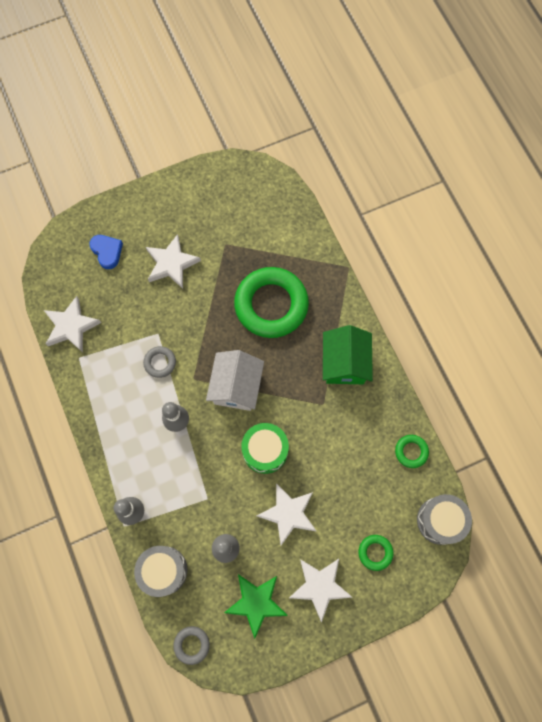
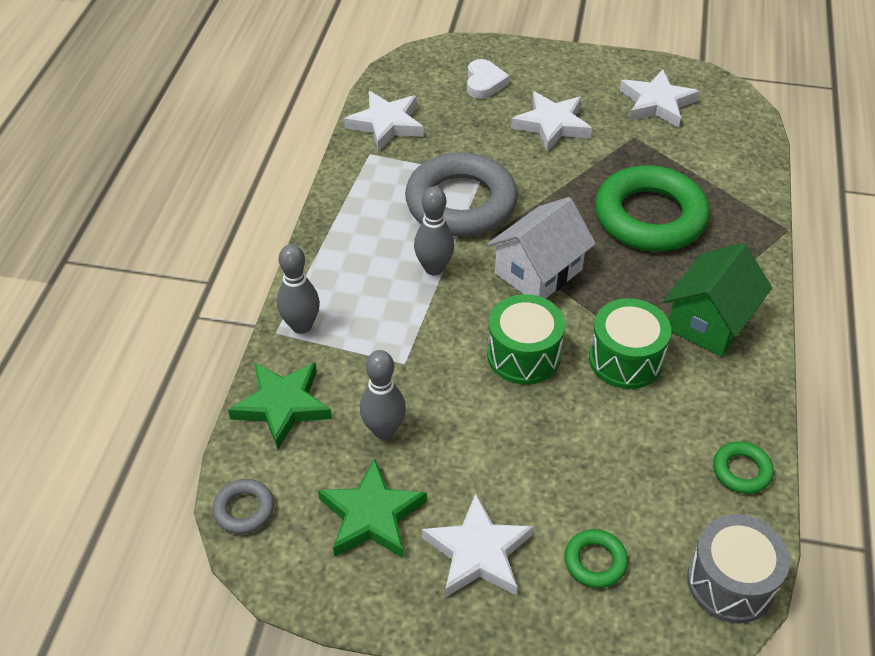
camera: 35 degrees right, 25 degrees down
blue heart [89,235,123,269] -> white heart [467,59,509,99]
grey drum [134,546,188,597] -> green star [228,363,332,449]
grey ring [143,346,176,378] -> grey ring [405,152,518,237], size x2.32
white star [257,483,316,545] -> white star moved to [620,70,700,128]
none -> green drum [589,298,671,389]

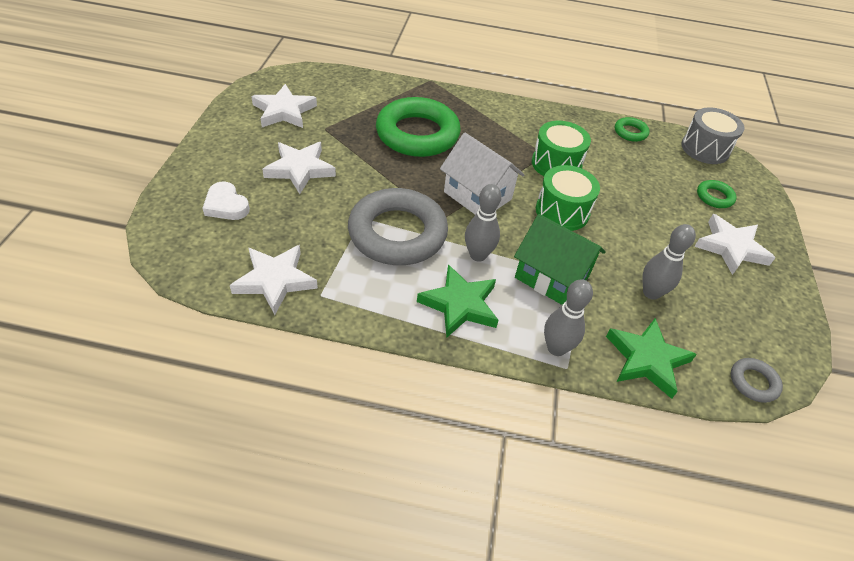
camera: 95 degrees left, 0 degrees up
green star [318,458,427,558] -> green star moved to [417,264,498,338]
white heart [467,59,509,99] -> white heart turned 135 degrees counterclockwise [203,182,250,220]
green house [664,243,772,357] -> green house moved to [514,214,606,305]

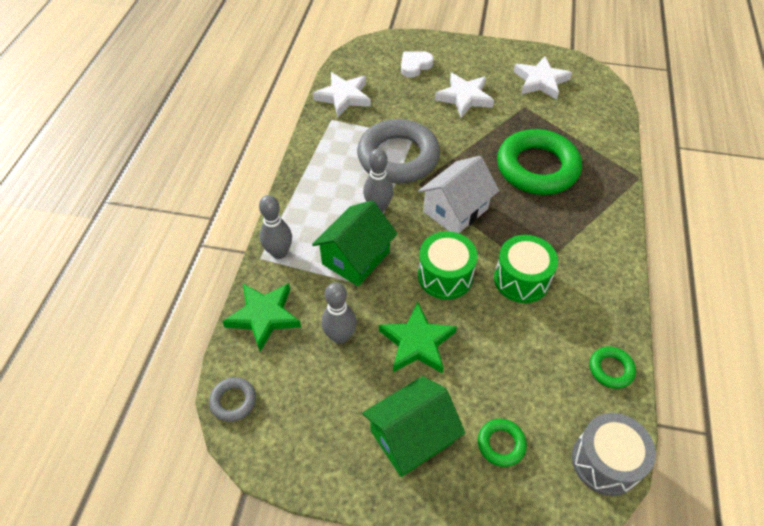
camera: 95 degrees right, 5 degrees up
green star [417,264,498,338] -> green star moved to [379,302,457,374]
white star [694,214,775,275] -> green house [362,376,465,477]

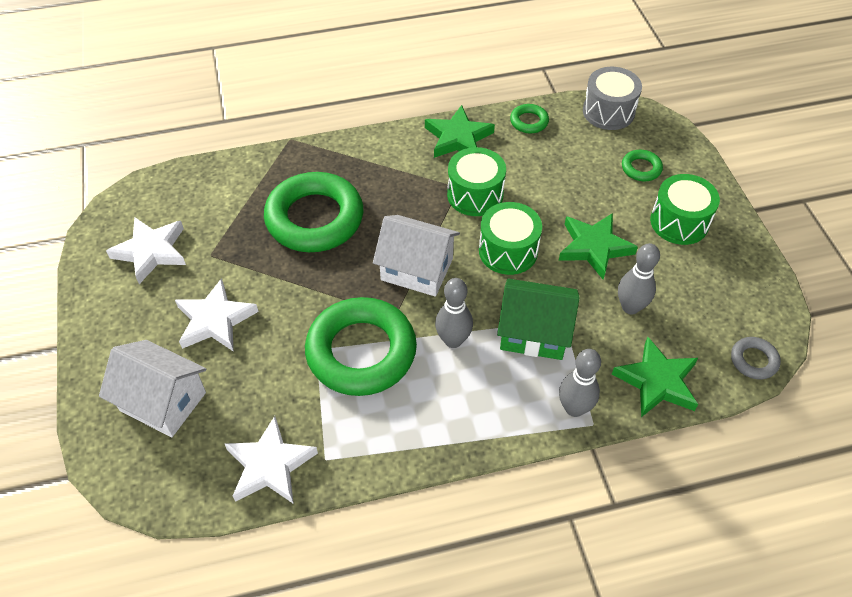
camera: 115 degrees left, 0 degrees up
grey ring [357,119,440,183] -> green ring [305,297,417,396]
green house [362,376,465,477] -> green drum [650,174,720,245]
white heart [401,51,434,78] -> white house [99,340,206,437]
none -> green star [425,105,495,158]

